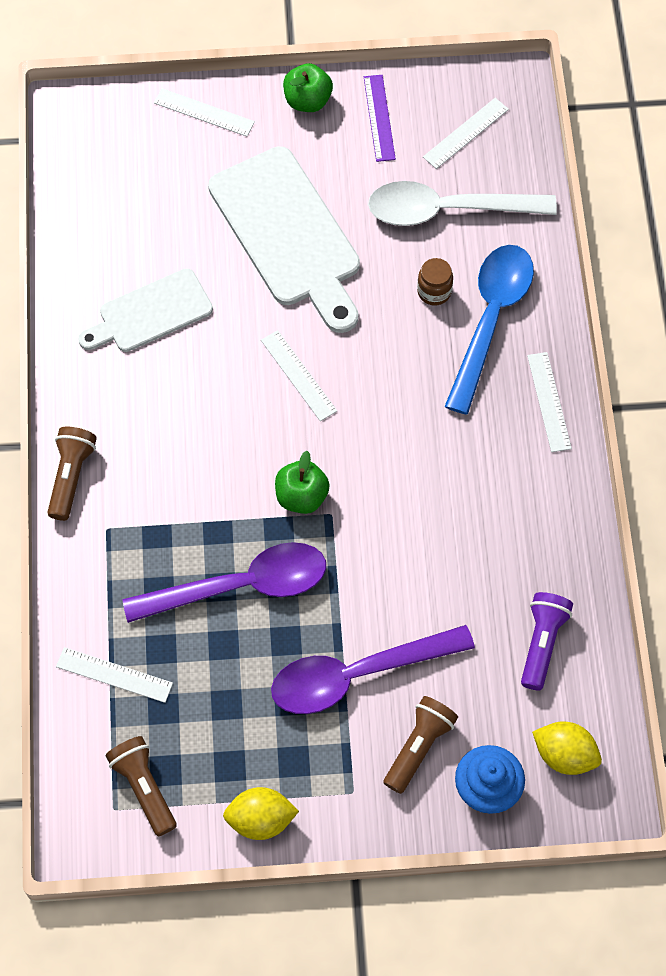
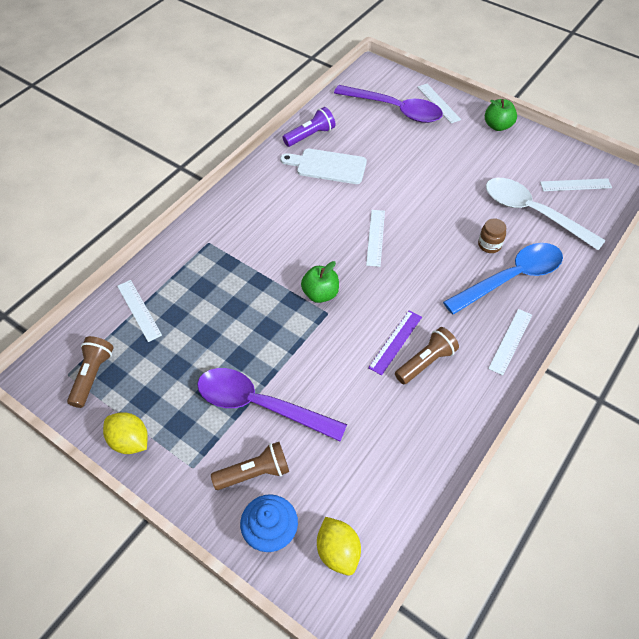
camera: 40 degrees right, 10 degrees down
brown flashlight [47,426,97,521] -> brown flashlight moved to [395,327,459,384]
purple spoon [123,542,326,623] -> purple spoon moved to [334,85,443,123]
white cutting board [208,146,360,333] -> none
purple ruler [364,75,396,162] -> purple ruler moved to [368,310,422,375]
purple flashlight [521,592,573,690] -> purple flashlight moved to [283,107,335,147]

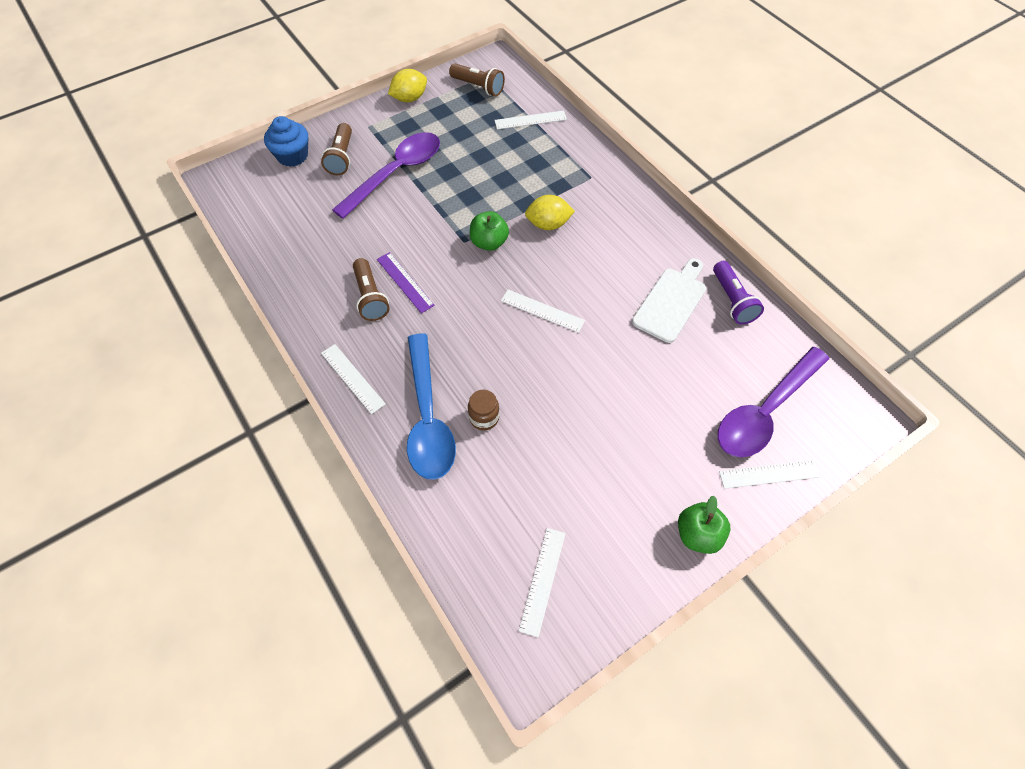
camera: 110 degrees right, 5 degrees up
yellow lemon [317,517,361,575] -> yellow lemon moved to [525,195,575,230]
white spoon [486,178,606,250] -> none

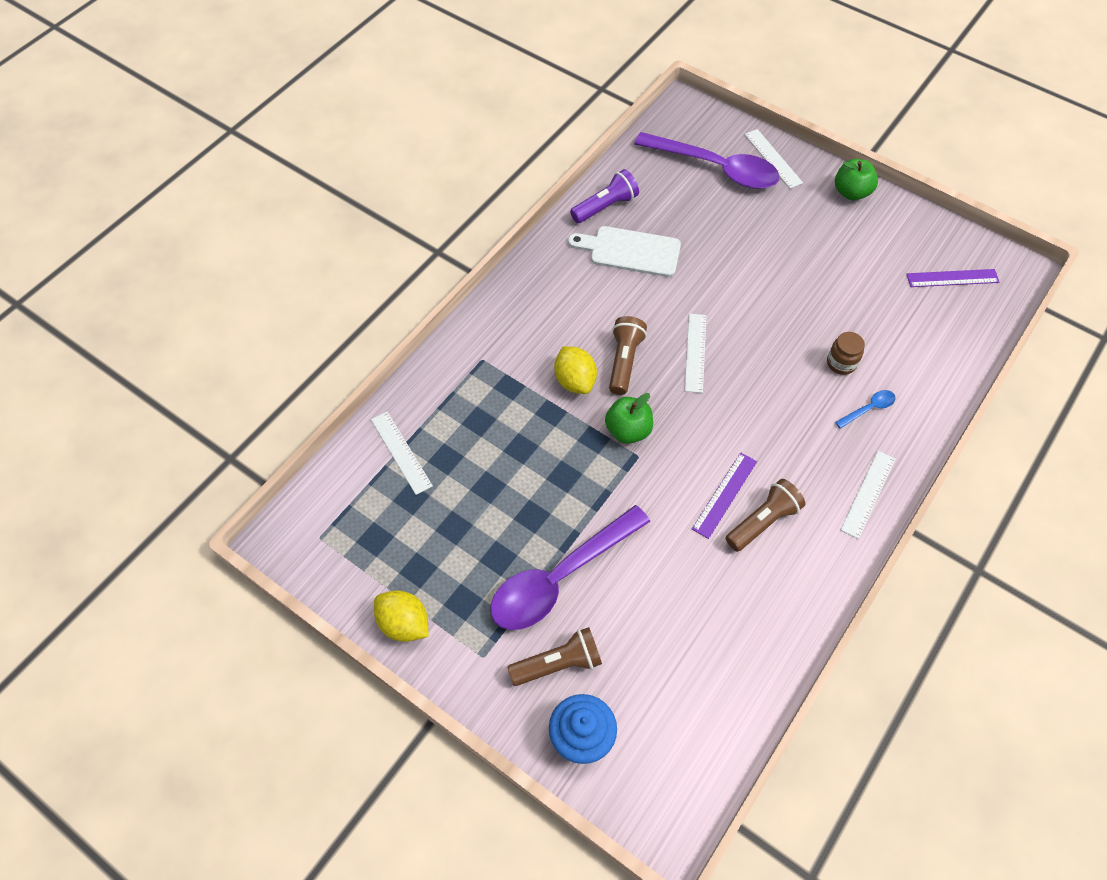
camera: 110 degrees left, 0 degrees up
purple spoon [332,132,440,219] -> purple spoon turned 60 degrees counterclockwise [490,505,650,630]
blue spoon [407,333,456,480] -> blue spoon [835,390,896,429], size x0.40
brown flashlight [449,63,505,96] -> brown flashlight moved to [609,316,647,395]
white ruler [519,528,566,637] -> purple ruler [907,269,999,287]

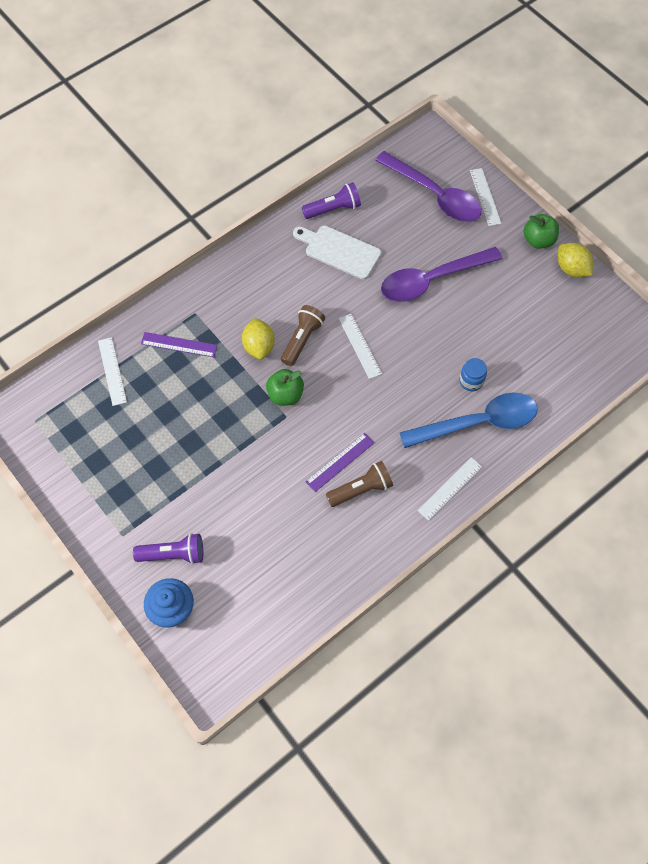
camera: 15 degrees right, 5 degrees up
yellow lemon [374,590,429,642] -> yellow lemon moved to [558,243,593,277]
purple spoon [490,505,650,630] -> purple spoon moved to [381,247,502,302]
brown flashlight [507,627,602,686] -> purple flashlight [133,533,203,564]
white ruler [685,314,706,393] -> white ruler turned 45 degrees counterclockwise [338,314,382,379]
brown jar [827,332,865,375] -> blue jar [459,358,487,391]
blue spoon [835,390,896,429] -> blue spoon [400,393,538,448], size x2.49
purple ruler [907,269,999,287] -> purple ruler moved to [141,332,217,357]

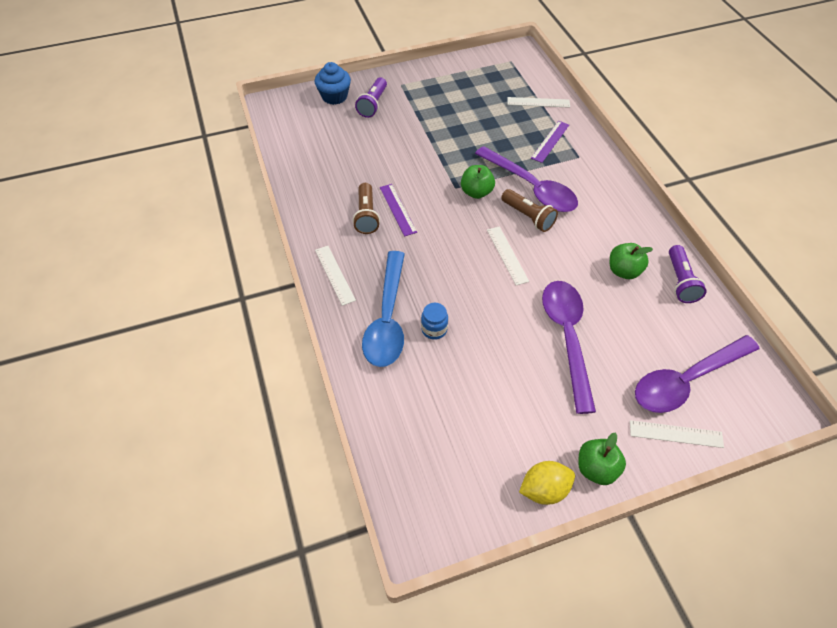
camera: 110 degrees right, 10 degrees down
yellow lemon [242,318,275,359] -> purple spoon [475,146,578,212]
white cutting board [293,226,381,279] -> green apple [610,243,653,279]
white ruler [338,314,382,379] -> white ruler turned 75 degrees clockwise [487,226,529,285]

